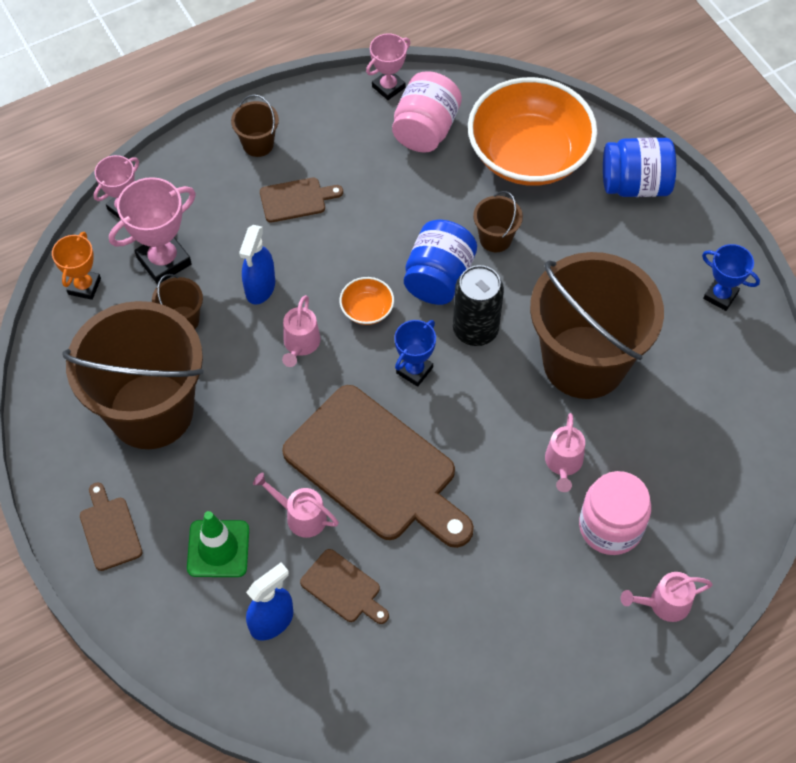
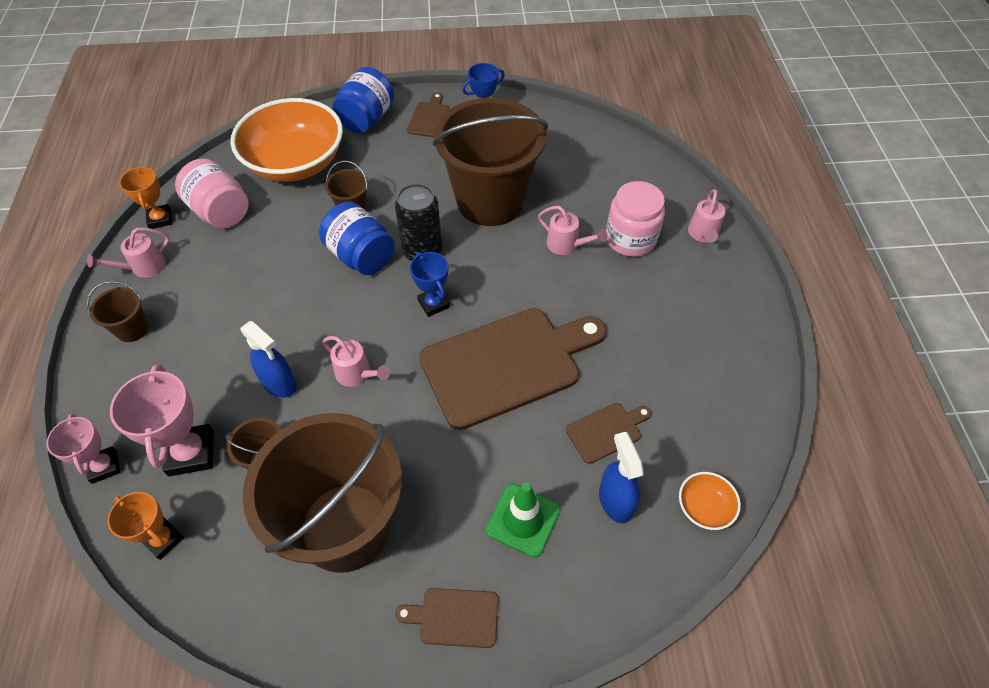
camera: 65 degrees left, 5 degrees down
pink watering can [253,473,339,538] -> pink watering can moved to [87,228,169,278]
brown cutting board [260,177,343,222] -> brown cutting board moved to [407,92,450,137]
orange bowl [340,277,394,325] -> orange bowl moved to [679,472,741,530]
pink trophy [366,33,410,100] -> orange trophy [119,167,172,229]

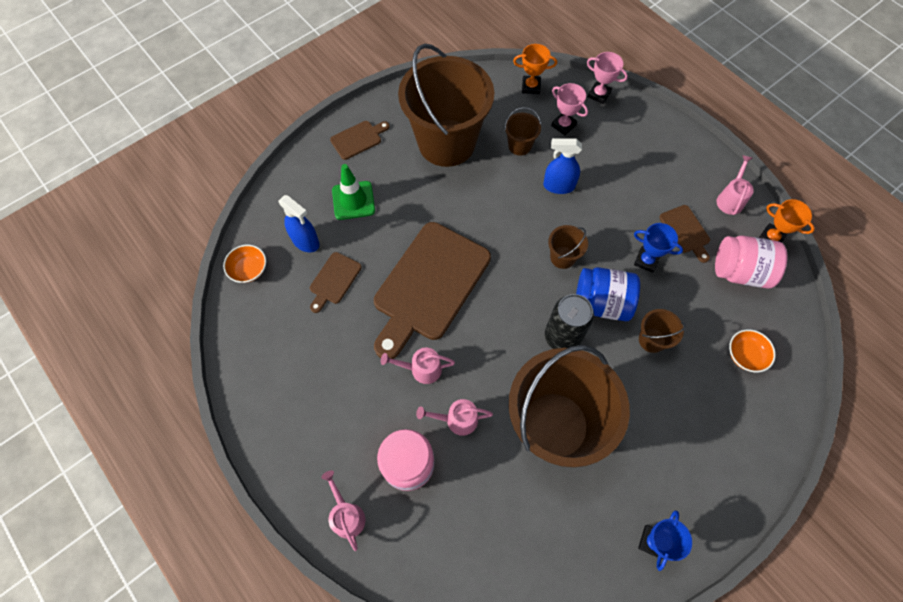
camera: 145 degrees right, 10 degrees up
brown bucket [87,281,149,342] -> brown bucket moved to [548,225,588,269]
pink trophy [110,364,214,477] -> pink trophy [551,83,588,136], size x0.64
orange bowl [231,98,343,182] -> orange bowl [729,329,776,372], size x0.40
pink watering can [322,336,390,387] -> pink watering can moved to [381,347,455,384]
blue jar [332,67,394,133] -> none
brown cutting board [407,92,450,137] -> brown cutting board moved to [659,205,710,263]
blue trophy [410,252,450,317] -> blue trophy moved to [634,223,683,273]

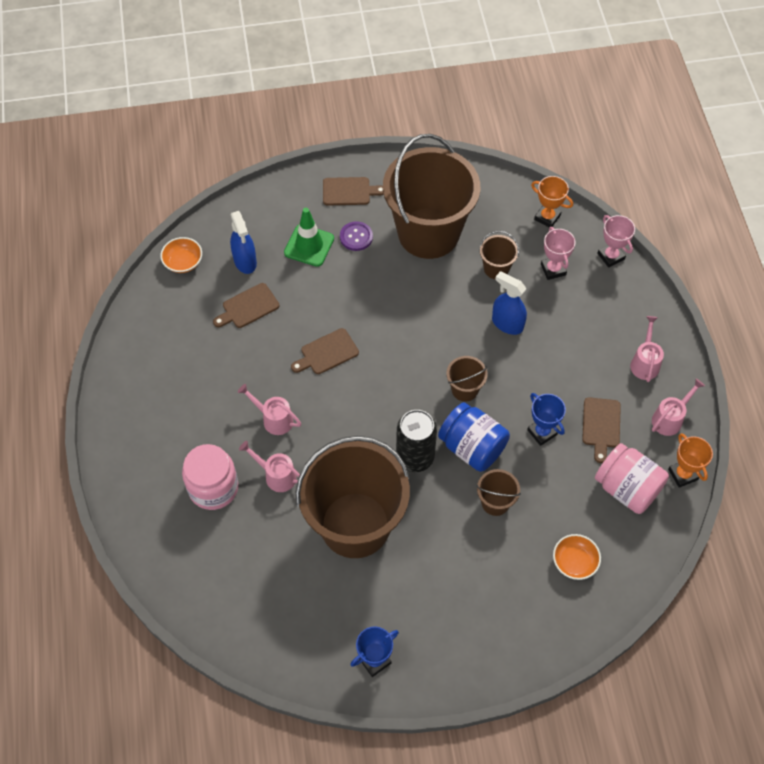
camera: 30 degrees right, 5 degrees down
pink watering can [321,471,365,551] -> pink watering can moved to [630,316,664,382]
brown cutting board [374,222,491,359] -> brown cutting board [291,328,359,374], size x0.44
none -> purple button [340,221,373,251]

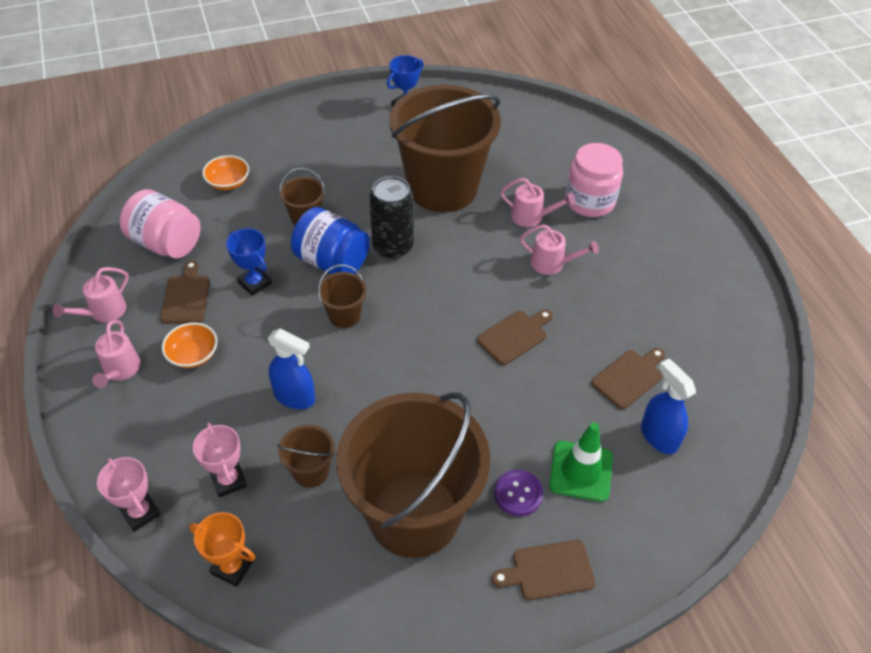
camera: 170 degrees right, 10 degrees down
orange bowl [160,237,202,273] -> orange bowl moved to [162,323,217,368]
orange trophy [668,433,713,488] -> none

